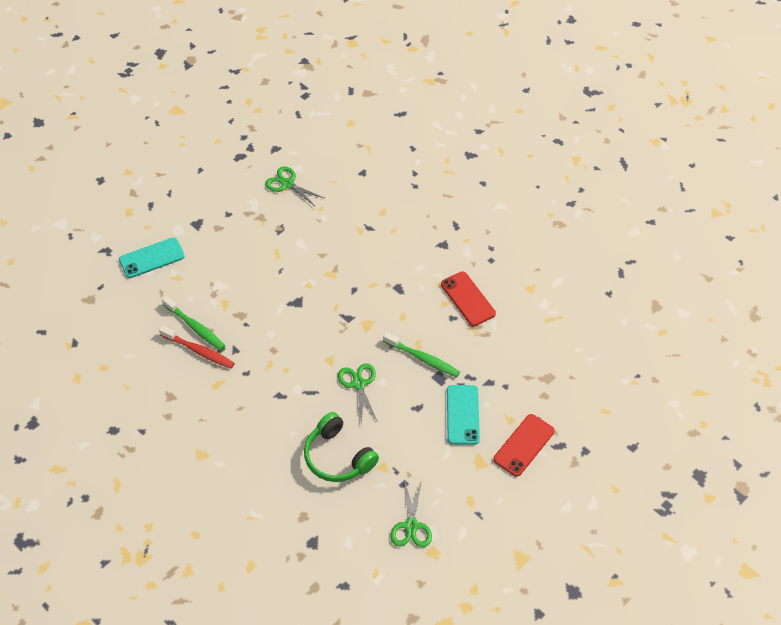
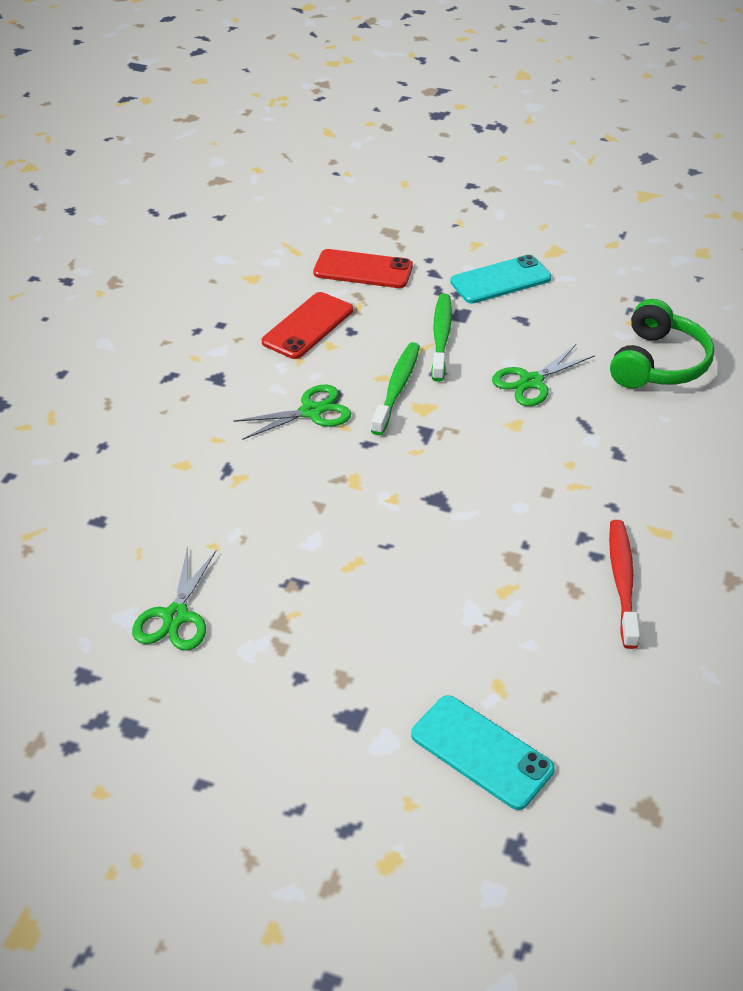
camera: 115 degrees left, 10 degrees down
green toothbrush [162,296,225,350] -> green toothbrush moved to [371,342,420,435]
green scissors [390,479,432,547] -> green scissors moved to [233,384,351,440]
red phone [493,414,555,477] -> red phone moved to [313,249,413,288]

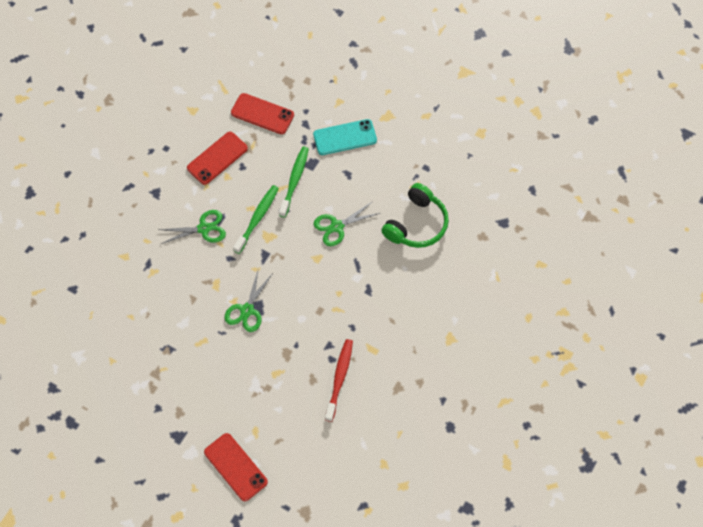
camera: 10 degrees right, 20 degrees up
green scissors [132,547,217,651] -> green scissors moved to [224,271,273,332]
turquoise phone [411,695,554,810] -> red phone [204,433,268,501]

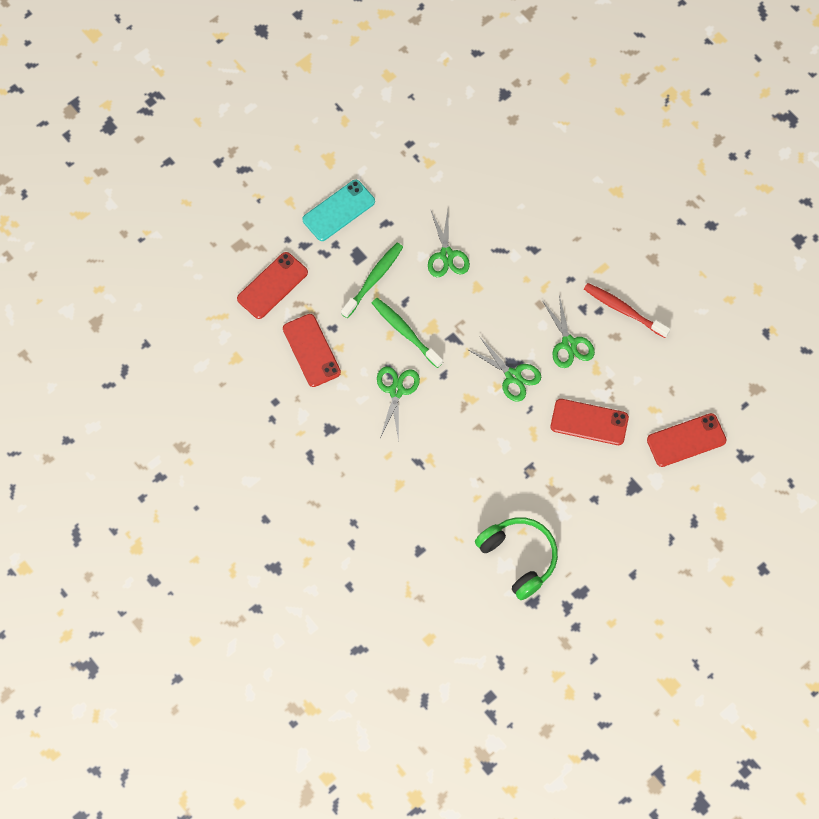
camera: 70 degrees left, 5 degrees up
green toothbrush [279,147,309,218] -> green toothbrush turned 90 degrees clockwise [341,243,403,318]
turquoise phone [313,119,377,155] -> turquoise phone turned 45 degrees clockwise [302,180,375,241]
green headphones [381,183,449,248] -> green headphones moved to [475,517,558,600]
none -> green scissors [542,295,595,368]
none -> red phone [551,399,629,445]

